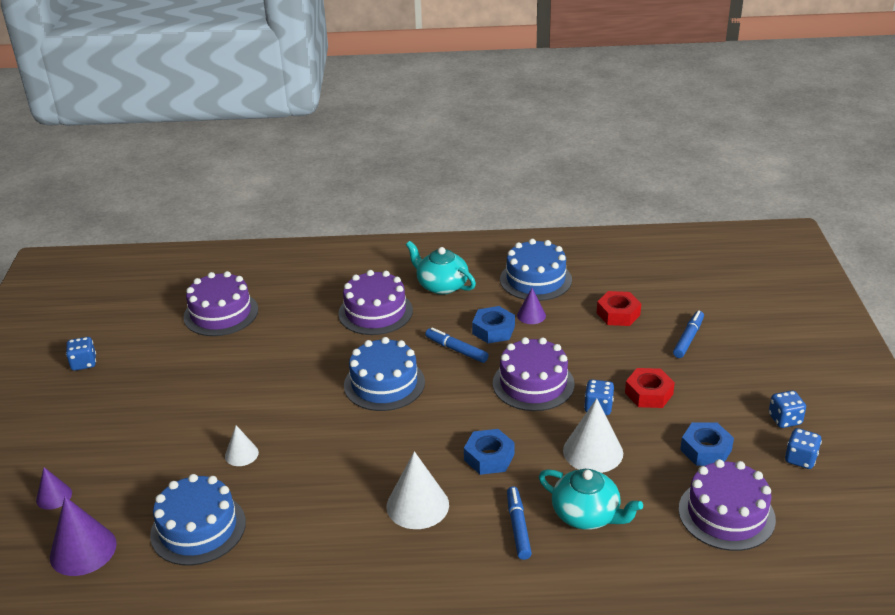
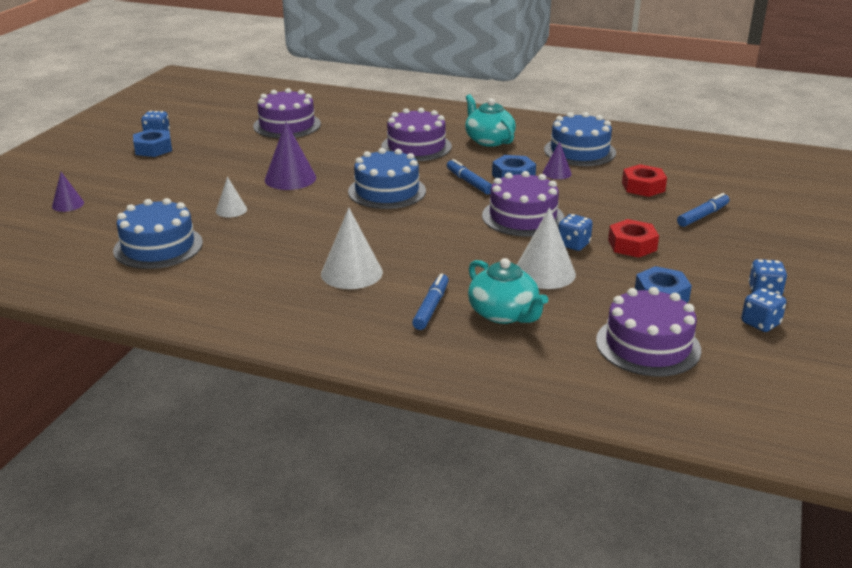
camera: 20 degrees right, 5 degrees down
purple cone [50,496,117,576] -> purple cone moved to [265,122,316,190]
blue nut [464,429,514,475] -> blue nut moved to [133,129,172,157]

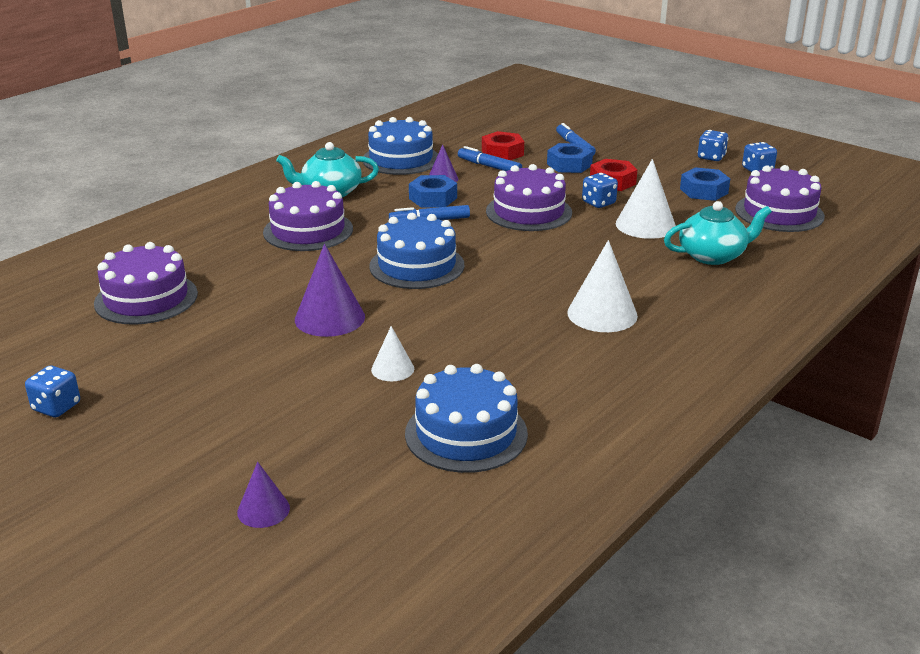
camera: 70 degrees left, 0 degrees up
blue nut [133,129,172,157] -> blue nut moved to [547,143,593,173]
blue marker [412,273,449,330] -> blue marker moved to [458,146,522,171]

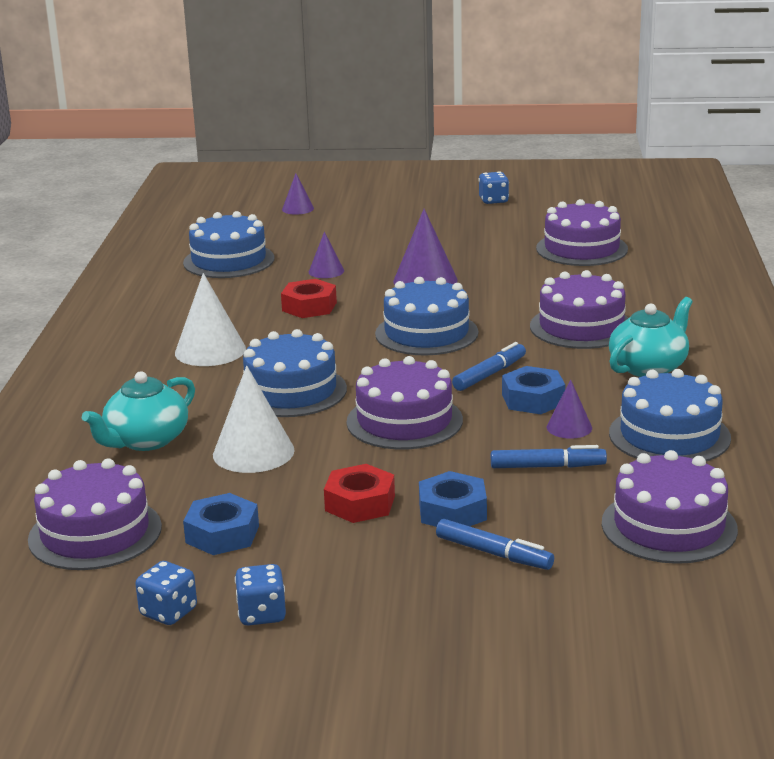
camera: 145 degrees right, 5 degrees down
white cone [371,326,414,381] -> purple cone [309,232,344,278]
red nut [482,131,524,160] -> red nut moved to [281,279,337,318]
blue dice [582,173,618,208] -> none
none -> blue cake [235,329,347,417]
none -> purple cake [602,450,738,564]

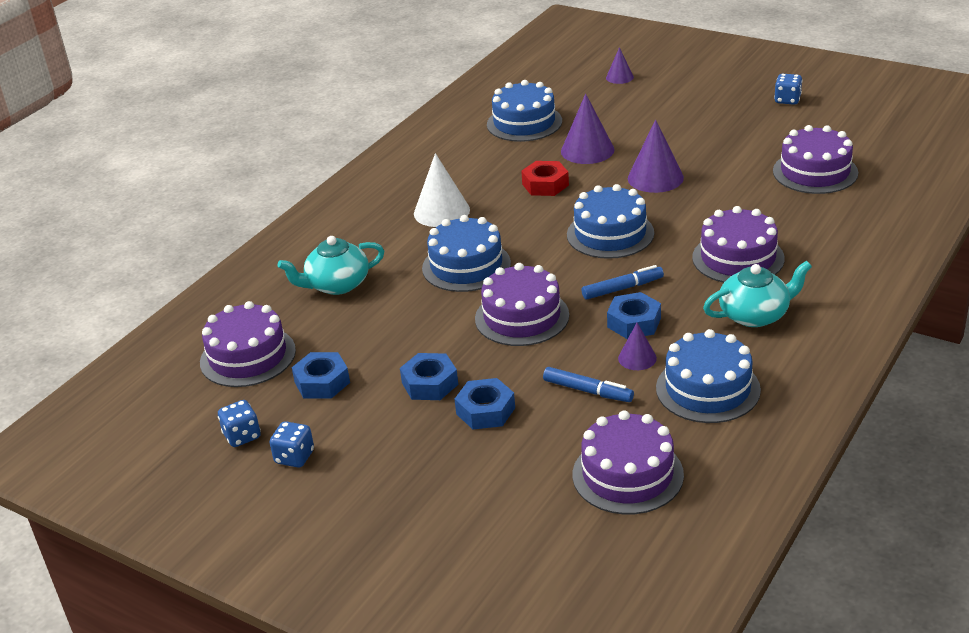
camera: 30 degrees right, 10 degrees up
white cone [213,366,295,473] -> none
purple cone [309,232,344,278] -> purple cone [561,94,615,164], size x1.76
red nut [324,464,395,523] -> blue nut [400,353,458,400]
blue marker [436,519,554,570] -> none

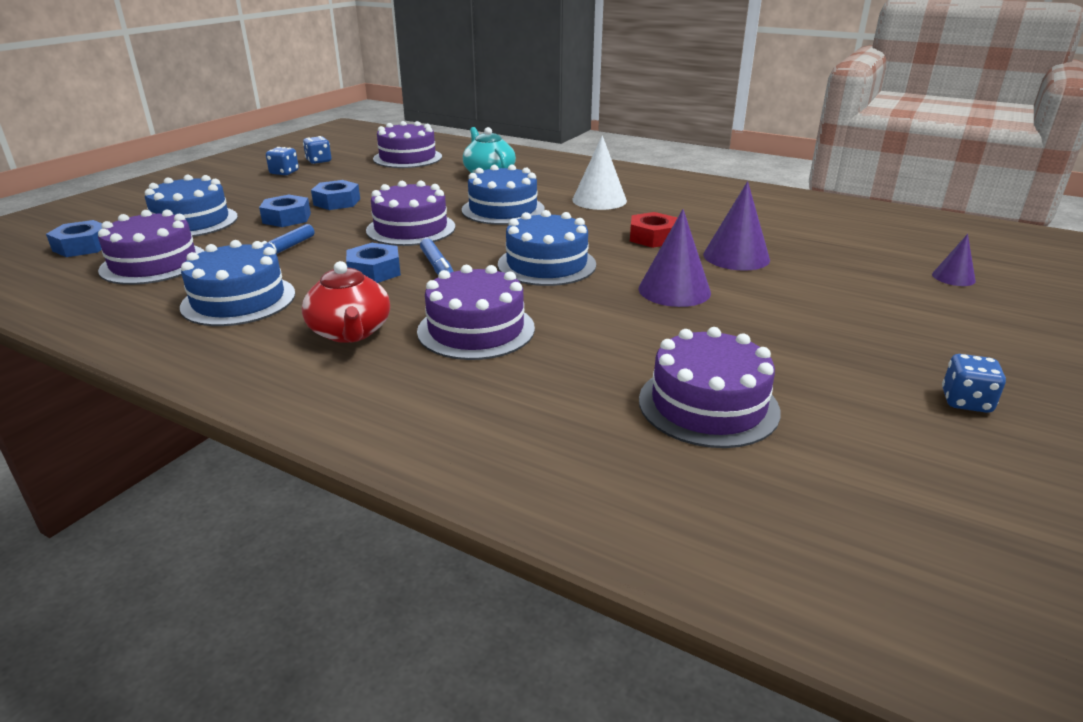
camera: 85 degrees right, 5 degrees down
blue nut [291,352,350,399] -> blue nut moved to [46,220,102,257]
blue cake [487,80,562,142] -> blue cake moved to [145,175,238,237]
purple cone [618,323,657,370] -> none
turquoise teapot [703,261,812,327] -> red teapot [302,261,390,343]

